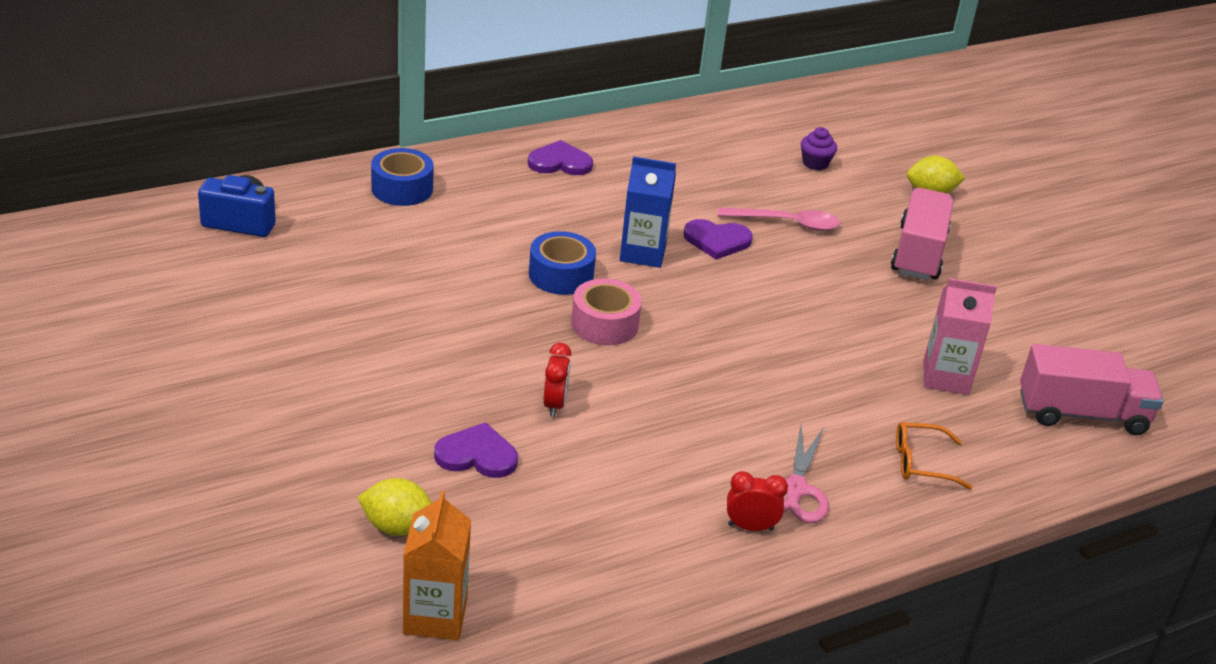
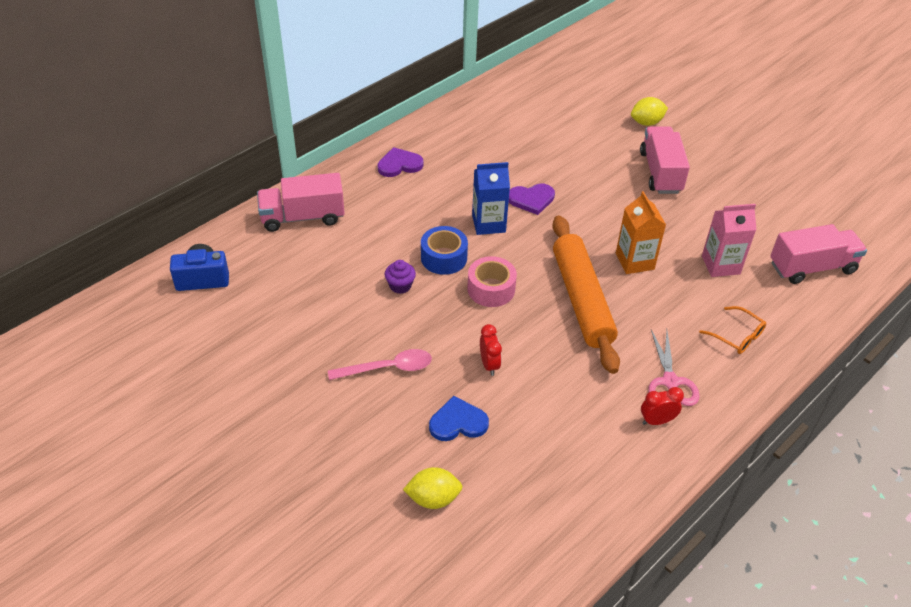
camera: 15 degrees left, 10 degrees up
blue tape [371,148,434,206] -> pink truck [257,173,345,232]
orange carton [403,491,471,640] -> orange carton moved to [616,191,666,274]
purple heart [434,422,518,478] -> blue heart [429,396,489,441]
pink spoon [718,207,840,231] -> pink spoon moved to [328,349,432,380]
purple cupcake [801,127,837,170] -> purple cupcake moved to [385,260,416,294]
orange glasses [896,422,973,490] -> orange glasses turned 120 degrees counterclockwise [699,306,766,354]
none -> orange rolling pin [552,215,620,374]

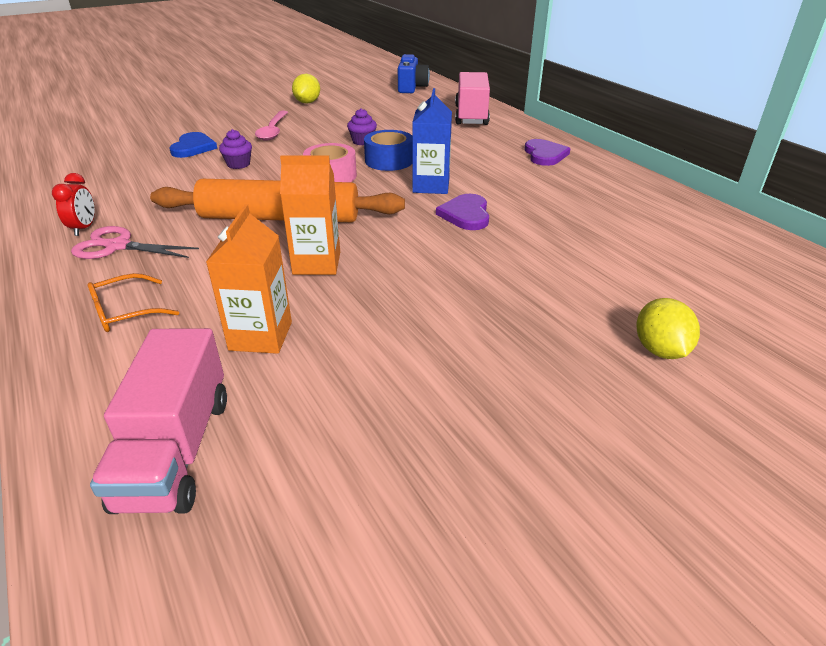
camera: 105 degrees right, 10 degrees down
yellow lemon [403,467,463,509] -> yellow lemon moved to [292,74,320,104]
red clock [480,324,502,376] -> purple cupcake [219,129,252,169]
pink truck [640,127,690,194] -> none
pink carton [702,204,756,277] -> orange carton [206,204,292,354]

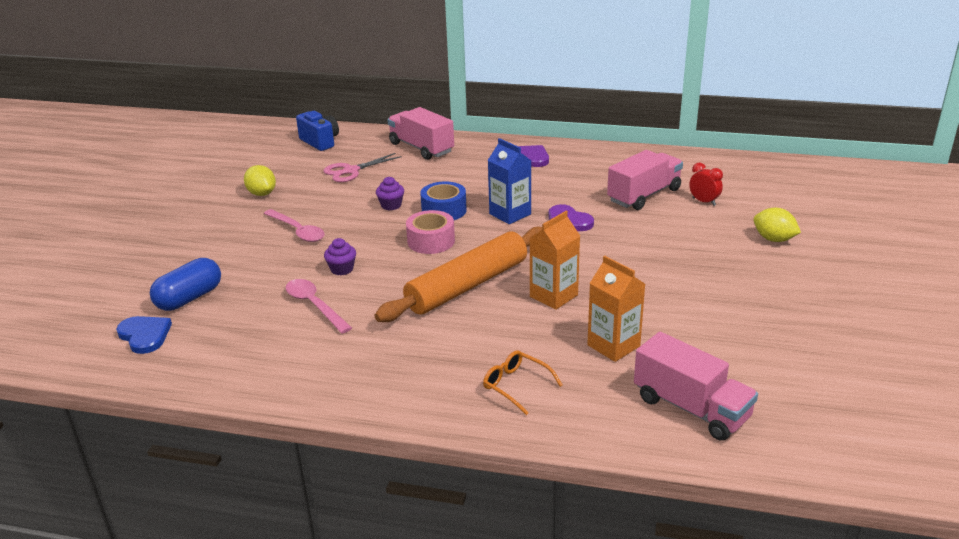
camera: 45 degrees left, 5 degrees down
red clock [52,173,95,236] -> red clock moved to [689,163,723,206]
pink scissors [71,226,199,259] -> pink scissors moved to [323,153,402,182]
orange glasses [87,273,179,332] -> orange glasses turned 120 degrees clockwise [483,350,563,415]
blue heart [169,132,218,158] -> blue heart moved to [116,316,172,354]
none -> blue capsule [150,258,221,311]
none -> pink spoon [286,279,352,334]
none -> pink truck [607,150,683,210]

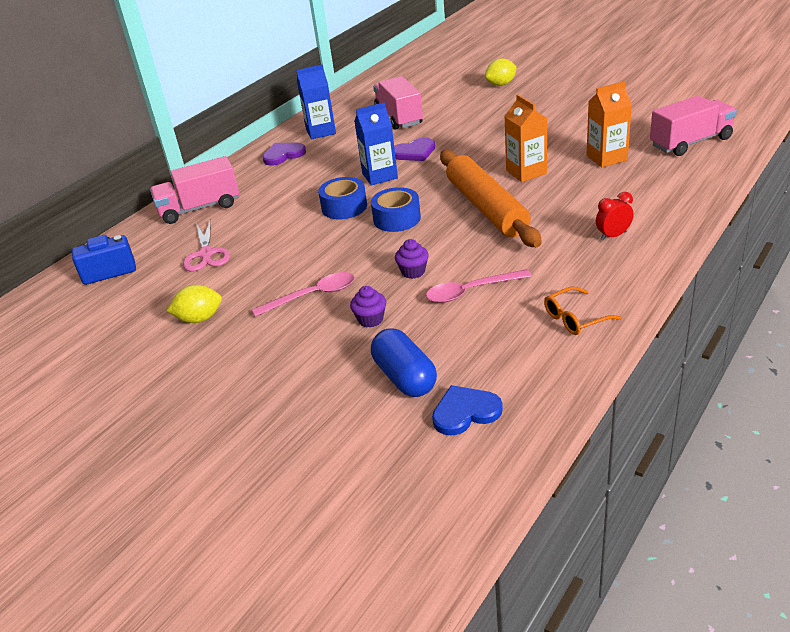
camera: 65 degrees left, 5 degrees up
purple cupcake [376,177,404,210] -> purple cupcake moved to [350,286,386,328]
pink tape [406,210,455,254] -> blue tape [371,187,421,232]
orange glasses [483,350,563,415] -> orange glasses moved to [544,287,622,335]
red clock [689,163,723,206] -> red clock moved to [596,192,633,240]
none -> blue carton [296,64,336,140]

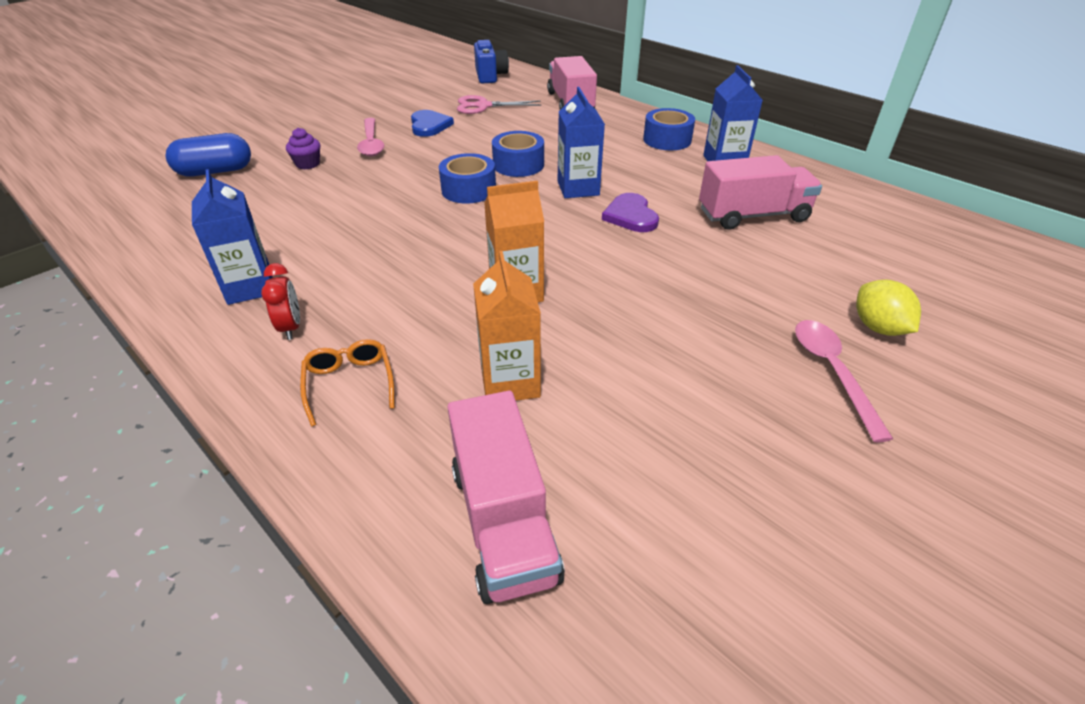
camera: 95 degrees right, 5 degrees up
yellow lemon [167,285,222,323] -> none
purple heart [262,143,306,166] -> blue tape [643,108,695,150]
purple cupcake [395,239,429,279] -> none
pink spoon [426,269,532,303] -> pink spoon moved to [795,320,893,442]
blue heart [432,385,503,435] -> blue heart moved to [411,110,454,137]
orange rolling pin [440,150,542,247] -> none
orange glasses [544,287,622,335] -> orange glasses moved to [300,339,395,427]
none -> blue carton [192,169,273,305]

